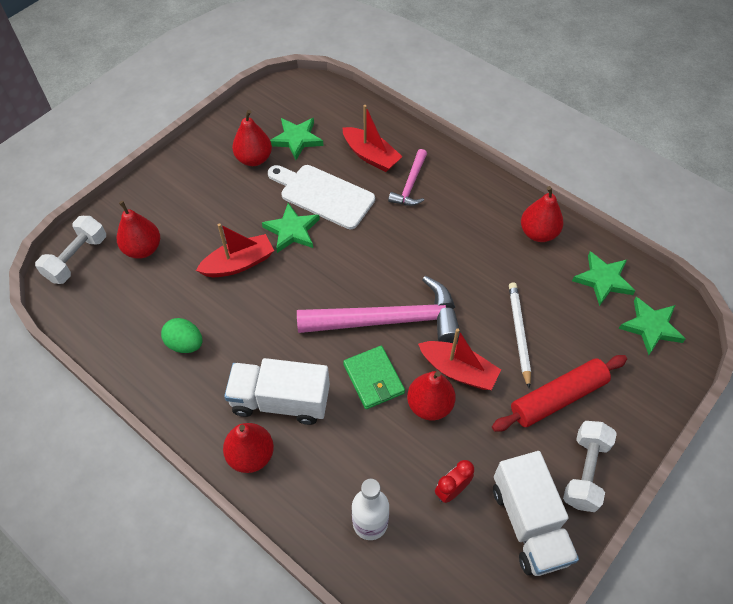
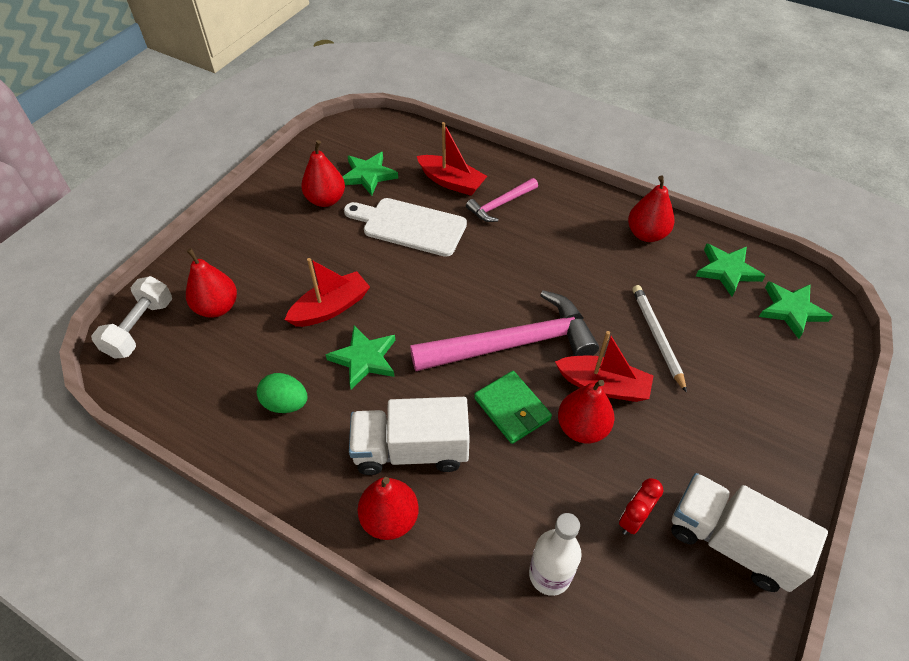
camera: 10 degrees left, 5 degrees down
green star [262,203,320,253] -> green star moved to [325,326,395,389]
pink hammer [388,149,427,206] -> pink hammer turned 45 degrees clockwise [466,178,538,222]
red rolling pin [492,355,627,432] -> none
white truck [493,451,579,576] -> white truck turned 150 degrees clockwise [671,473,828,592]
white dumbbell [563,421,617,512] -> none

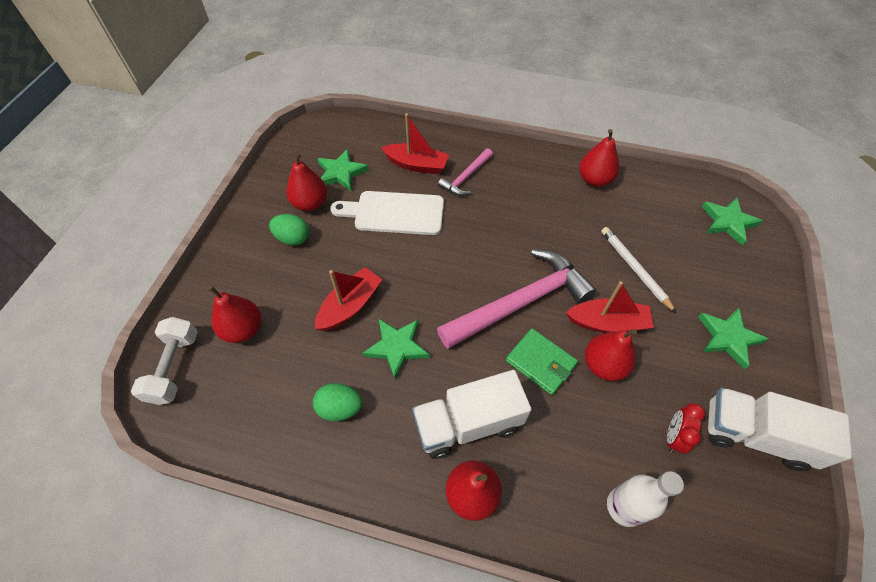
camera: 15 degrees left, 5 degrees up
green star [696,243,765,297] -> green star moved to [698,308,768,370]
none -> green egg [269,214,309,246]

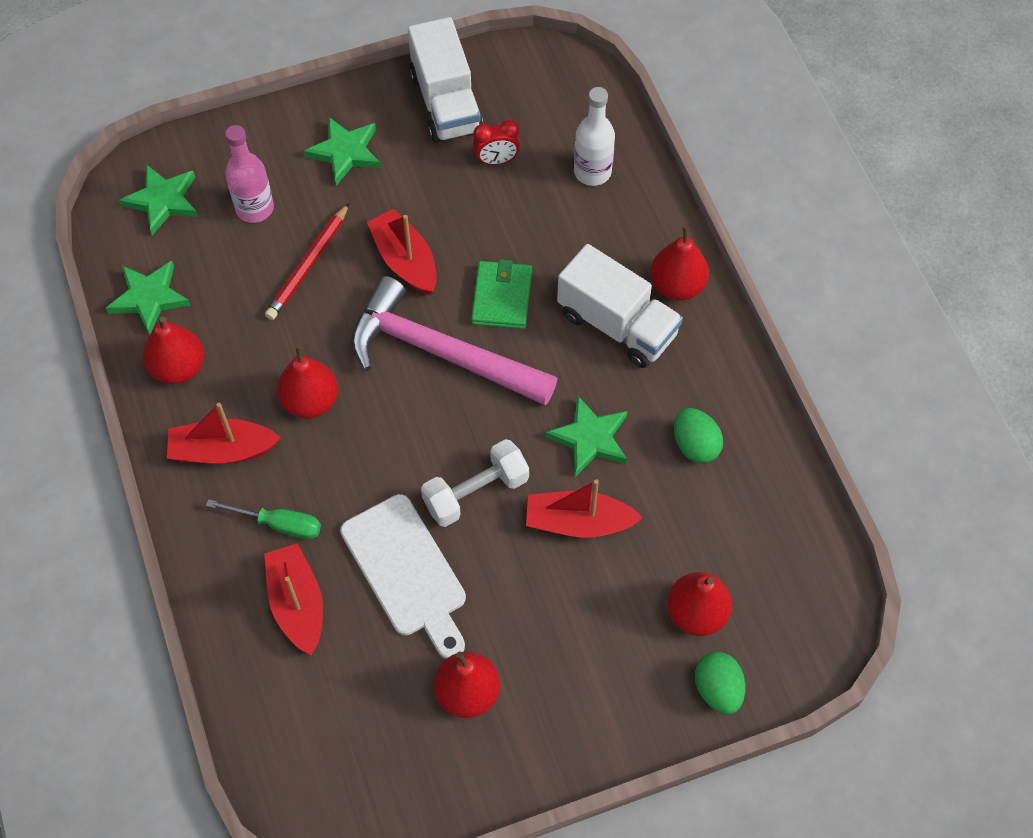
camera: 125 degrees left, 5 degrees up
white dumbbell [131,317,198,405] -> white dumbbell moved to [421,439,529,527]
green egg [269,214,309,246] -> green egg moved to [695,652,745,714]
green star [317,149,369,191] -> green star moved to [106,261,191,335]
pink hammer [438,148,493,196] -> green screwdriver [206,499,321,539]
red pear [585,329,637,381] -> red pear moved to [277,345,338,419]
white pencil [601,227,676,313] -> red pencil [265,203,349,320]
none -> red boat [167,403,281,464]
none -> pink bottle [225,125,274,223]

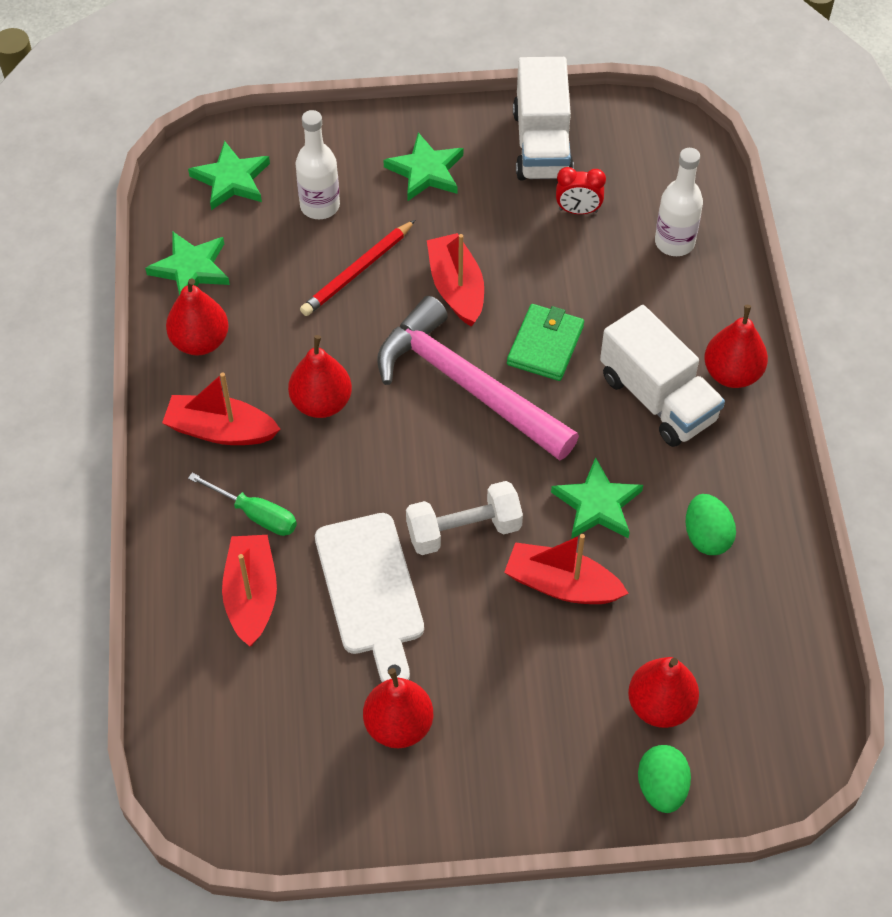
camera: 15 degrees right, 5 degrees down
pink bottle [225,125,274,223] -> white bottle [295,110,340,219]

